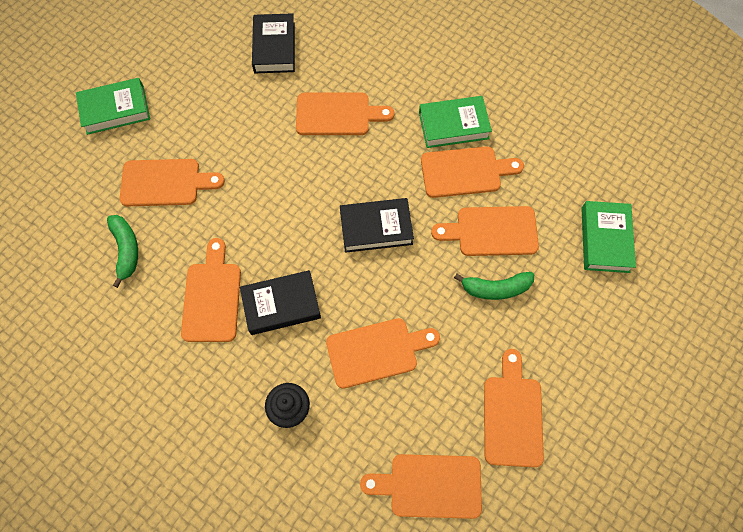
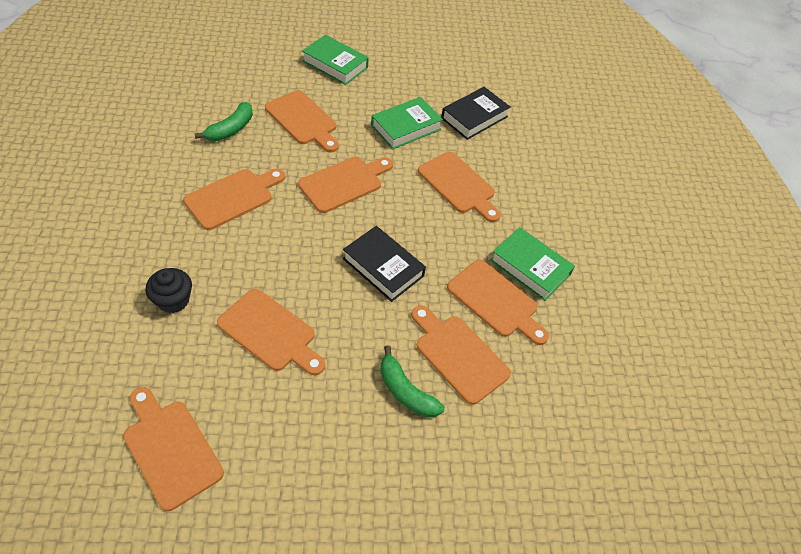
camera: 45 degrees right, 15 degrees down
black book [240,270,321,335] -> none
orange cutting board [484,349,544,467] -> orange cutting board moved to [298,157,393,213]
green book [581,201,636,273] -> green book moved to [371,97,443,150]

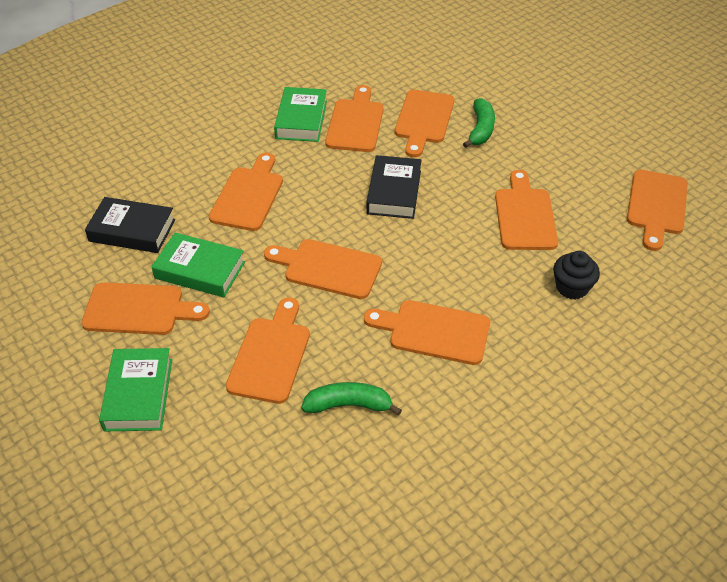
camera: 120 degrees left, 5 degrees down
none -> orange cutting board [81,282,210,335]

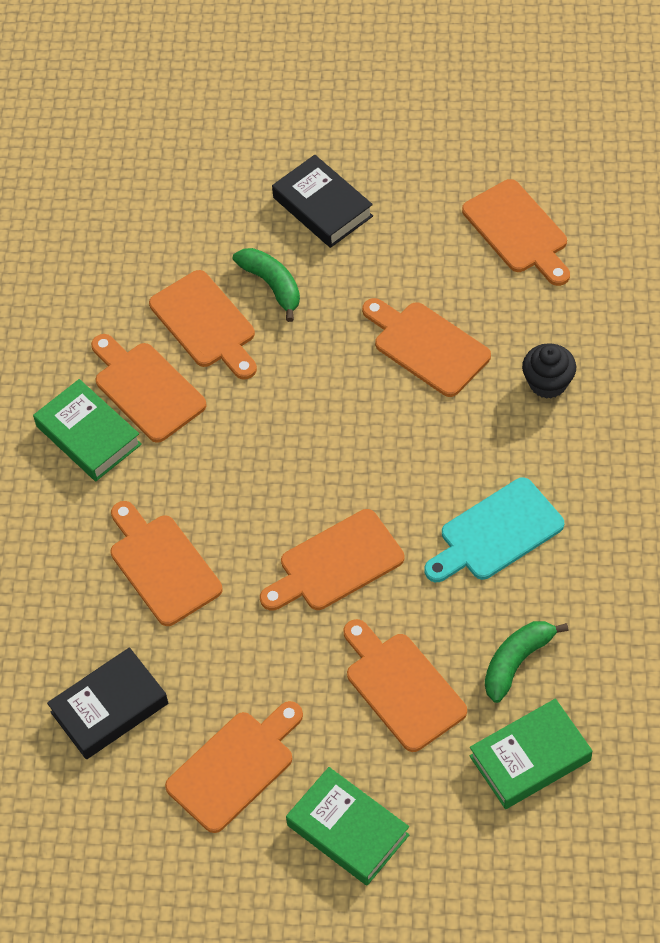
camera: 45 degrees left, 10 degrees up
green book [151,232,245,297] -> green book moved to [470,699,592,809]
orange cutting board [364,300,490,365] -> turquoise cutting board [424,477,564,582]
black book [366,155,422,219] -> black book moved to [272,155,373,248]

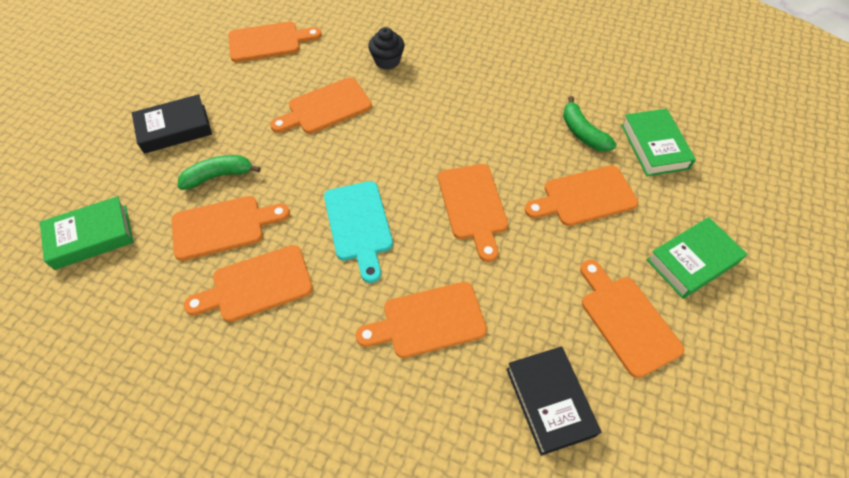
camera: 75 degrees left, 0 degrees up
green book [33,379,142,481] -> green book moved to [40,196,134,270]
turquoise cutting board [424,477,564,582] -> turquoise cutting board moved to [324,181,393,283]

